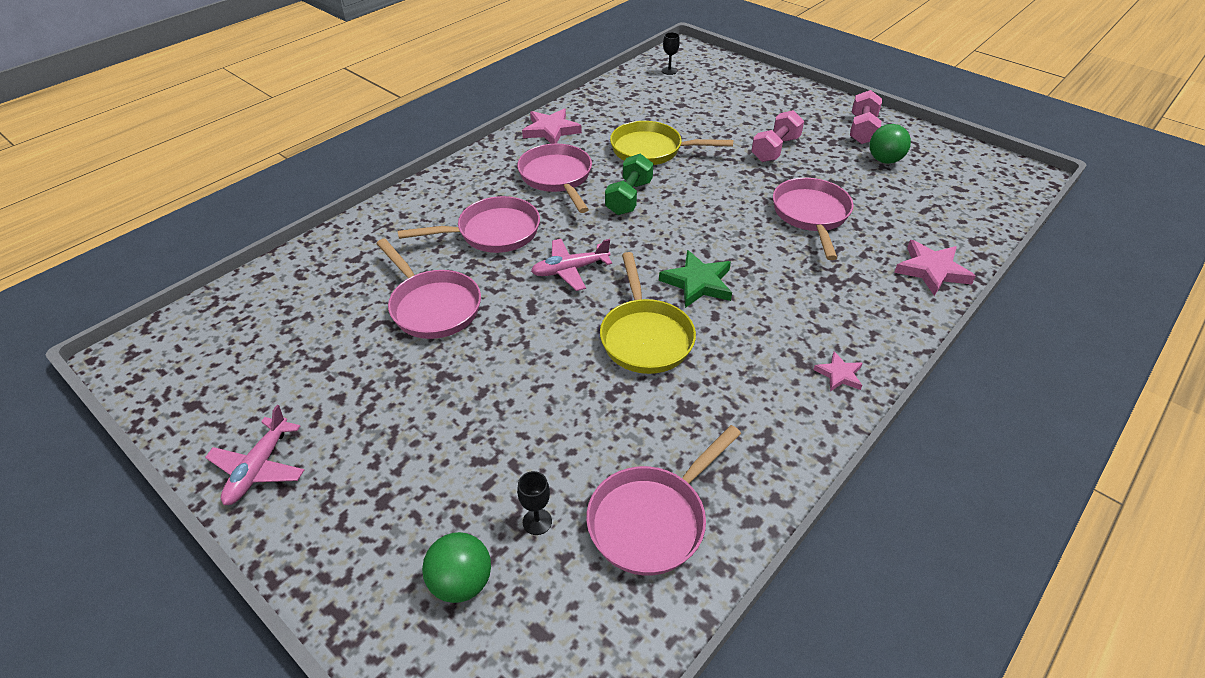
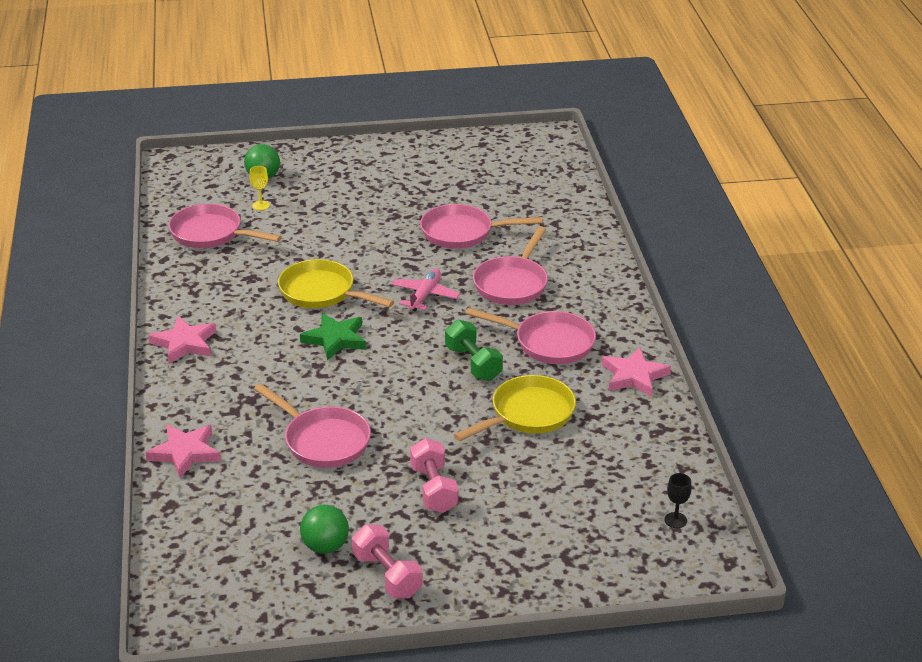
camera: 130 degrees right, 10 degrees down
pink plane [205,405,304,505] -> none
black goblet [517,471,552,535] -> yellow goblet [249,166,270,210]
pink pan [586,425,741,576] -> pink pan turned 60 degrees counterclockwise [168,204,282,248]
pink star [813,352,863,391] -> pink star [148,316,216,363], size x1.73

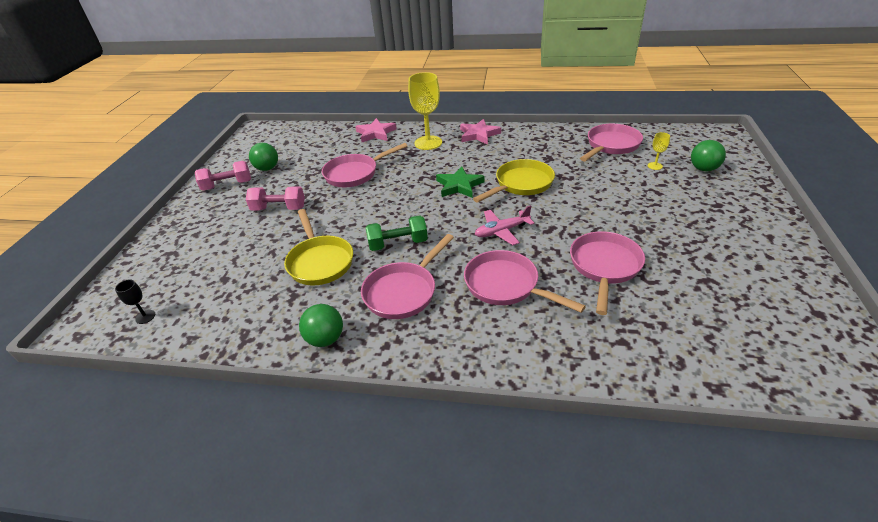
camera: 110 degrees right, 5 degrees up
pink plane [391,269,460,312] -> pink plane turned 120 degrees clockwise [475,205,534,245]
pink star [602,347,671,397] -> green ball [299,304,343,347]
none -> yellow goblet [408,72,442,150]

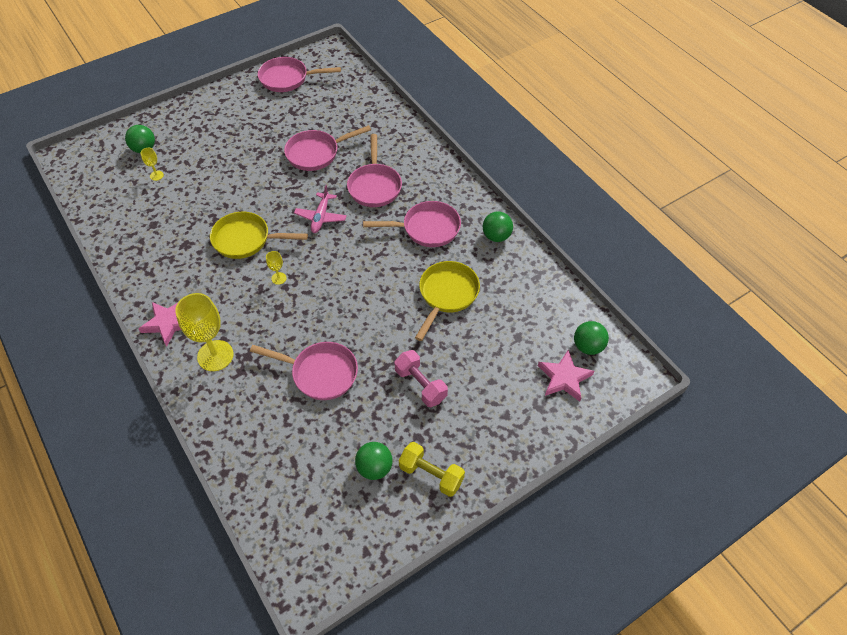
camera: 135 degrees left, 15 degrees up
black goblet [115,279,155,324] -> green ball [574,321,609,355]
pink dumbbell [195,161,251,191] -> yellow dumbbell [399,442,465,497]
pink star [355,118,397,142] -> pink star moved to [538,350,594,402]
green dumbbell [366,215,428,251] -> none
green star [436,166,485,198] -> yellow goblet [266,251,287,285]
pink plane [475,205,534,245] -> pink plane turned 75 degrees clockwise [294,185,347,233]
pink pan [580,124,643,161] -> pink pan moved to [258,57,341,92]

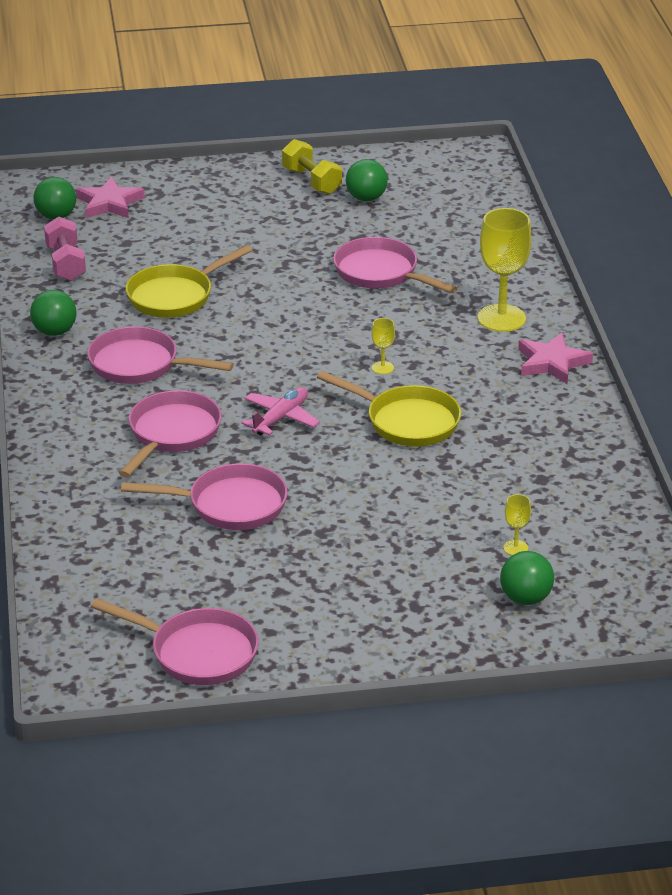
camera: 155 degrees left, 20 degrees down
pink dumbbell [394,350,448,407] -> pink dumbbell moved to [44,217,86,281]

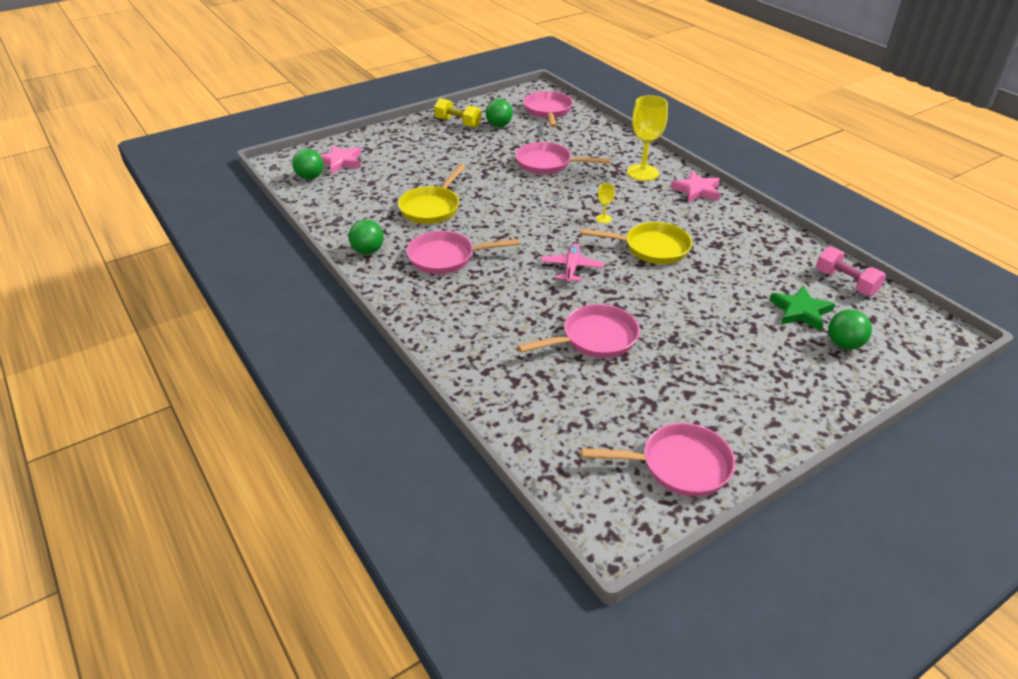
camera: 25 degrees left, 5 degrees up
pink dumbbell [44,217,86,281] -> pink dumbbell moved to [816,246,886,296]
pink pan [119,390,222,477] -> pink pan moved to [523,91,573,127]
yellow goblet [503,494,531,555] -> green star [770,286,835,331]

